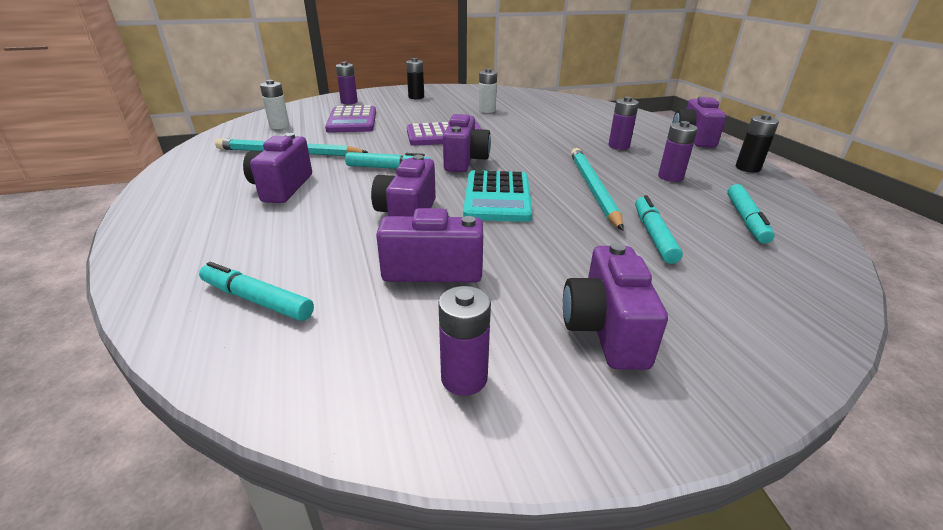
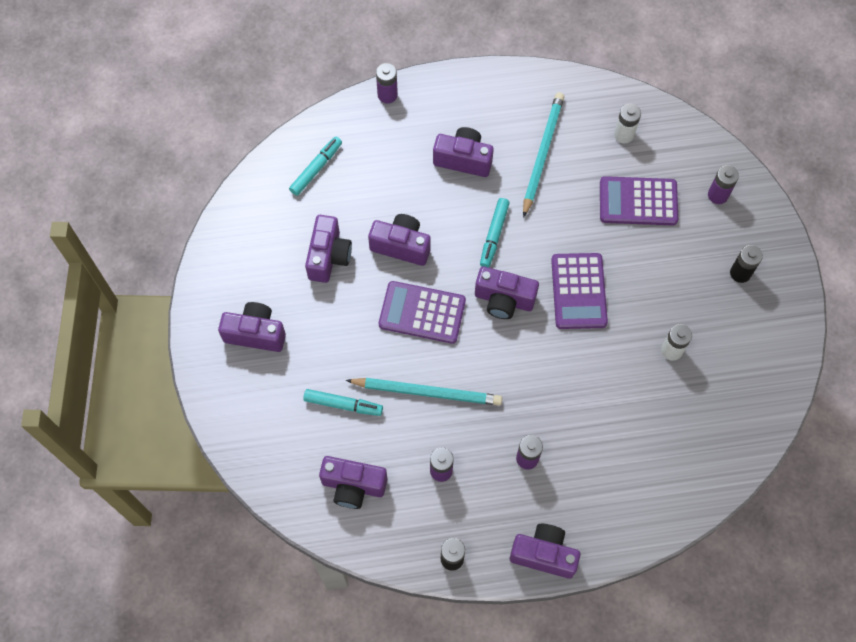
camera: 100 degrees right, 35 degrees up
purple battery [438,286,491,396] -> purple battery moved to [376,63,398,103]
turquoise calculator [463,170,532,222] -> purple calculator [379,281,466,344]
turquoise marker [727,184,774,244] -> purple camera [319,456,387,509]

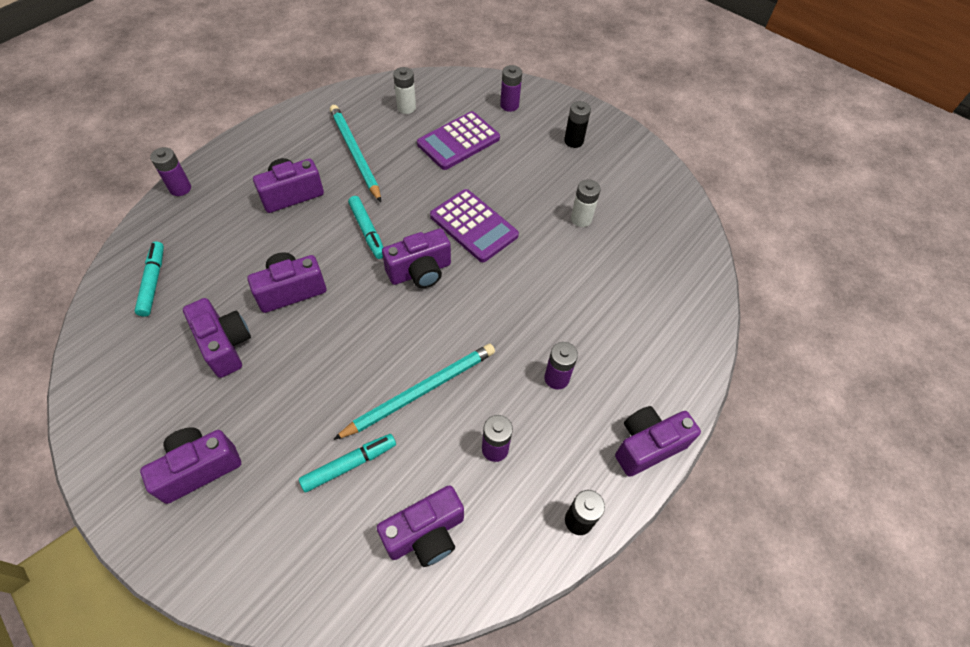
camera: 45 degrees left, 10 degrees down
purple calculator [379,281,466,344] -> none

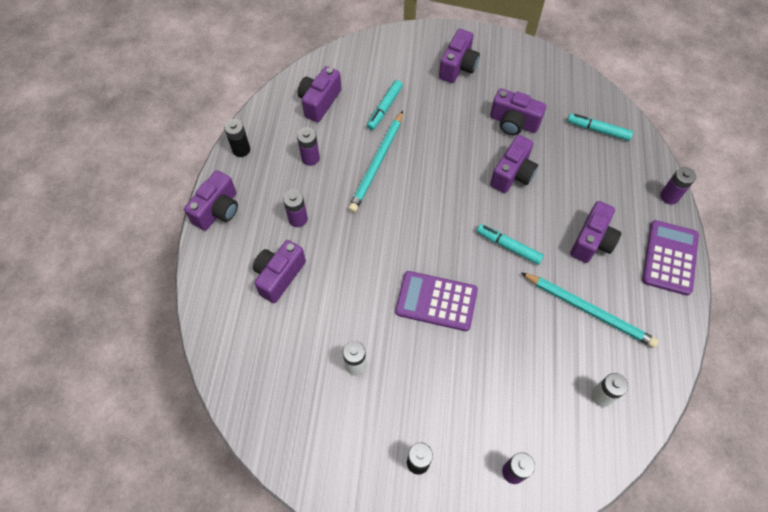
camera: 150 degrees right, 5 degrees up
turquoise marker [135,241,164,317] -> turquoise marker turned 150 degrees clockwise [567,114,633,141]
purple camera [382,228,451,288] -> purple camera moved to [253,240,306,303]
purple calculator [417,111,500,170] -> purple calculator moved to [642,220,699,296]

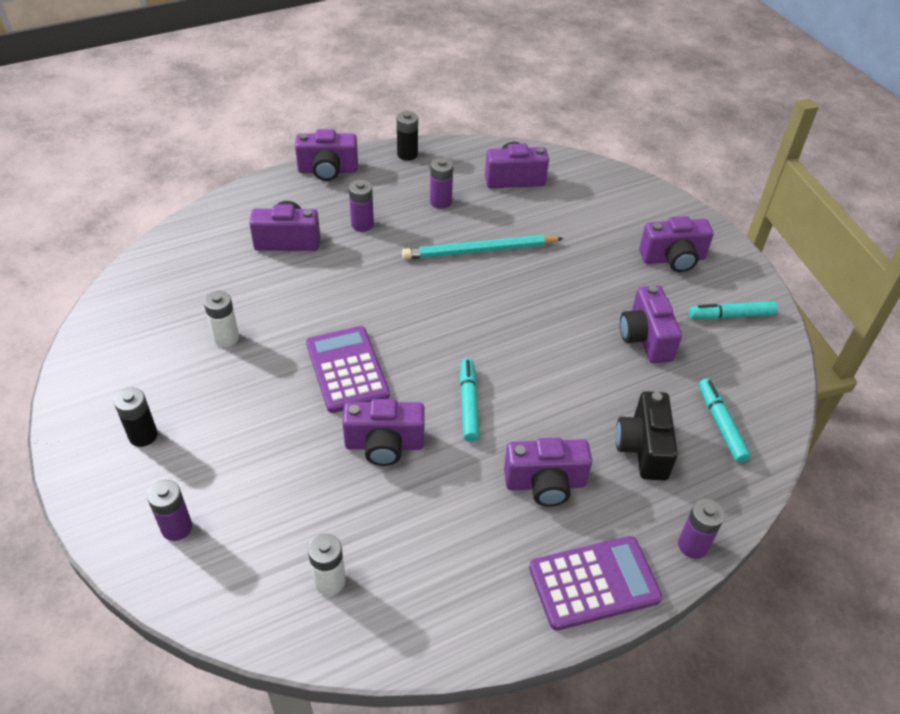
camera: 55 degrees right, 15 degrees down
turquoise marker [367,80,403,130] -> turquoise marker moved to [689,301,778,319]
purple camera [490,135,538,193] -> purple camera moved to [342,399,425,466]
turquoise pencil [521,272,659,348] -> none
none -> black camera [616,391,678,481]

